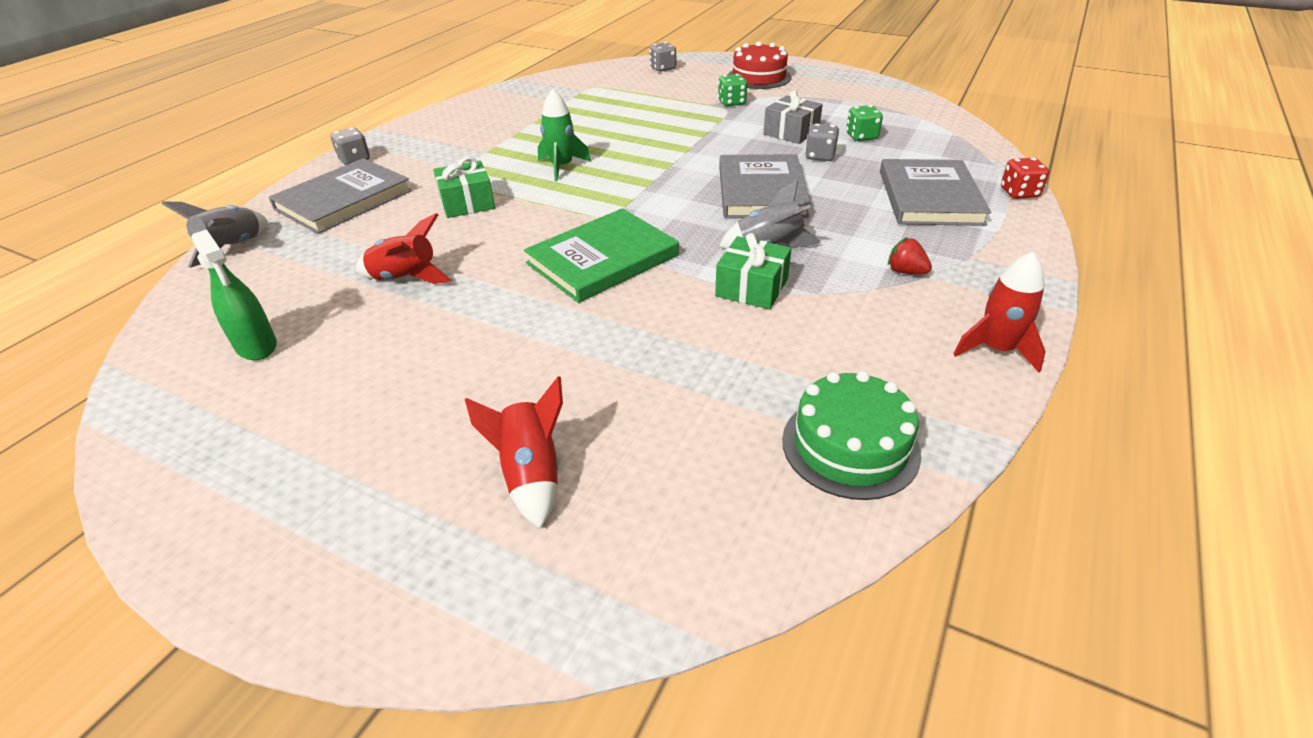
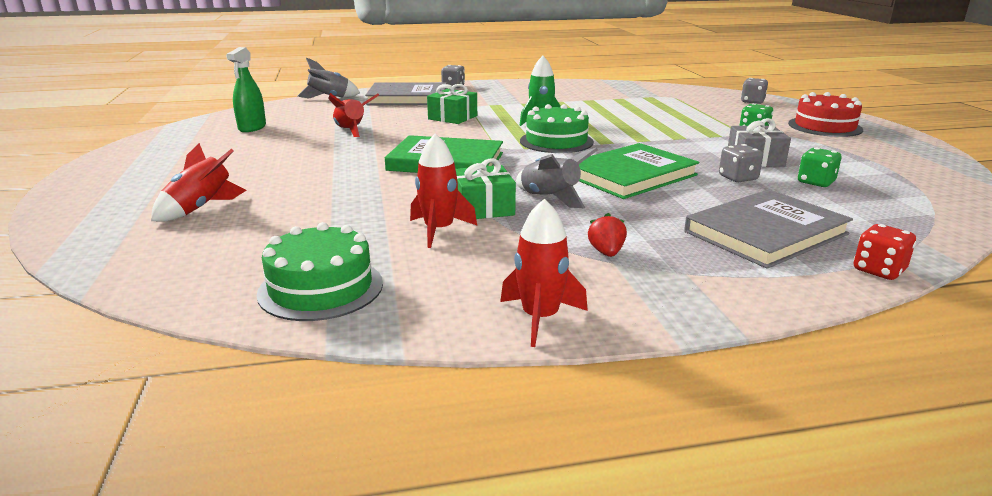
camera: 50 degrees right, 15 degrees down
grey book [719,154,811,218] -> green book [579,143,699,199]
none -> red rocket [410,133,477,248]
none -> green cake [520,104,594,153]

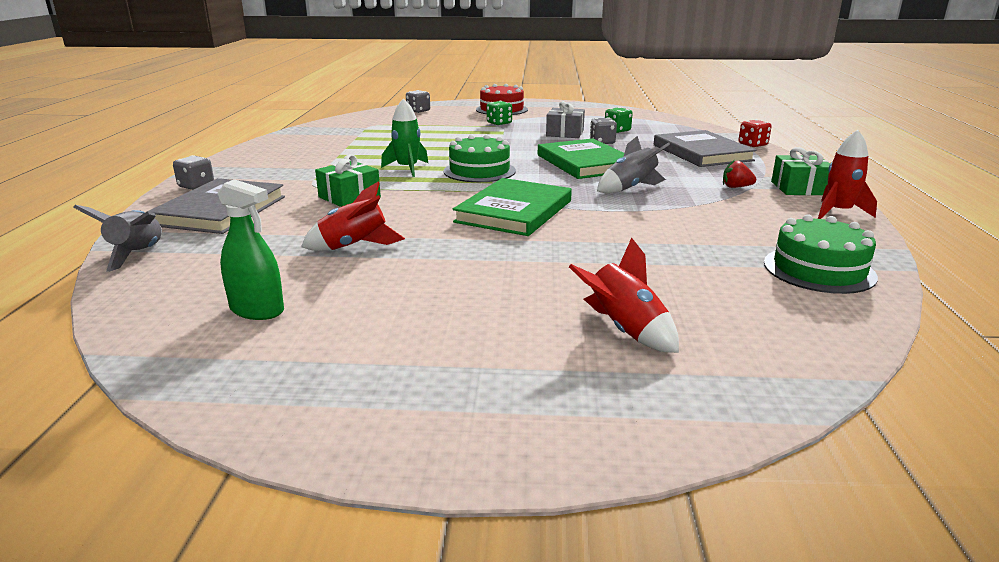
camera: 75 degrees left, 0 degrees up
red rocket [410,133,477,248] -> none
green gift [456,158,516,219] -> green gift moved to [771,147,830,195]

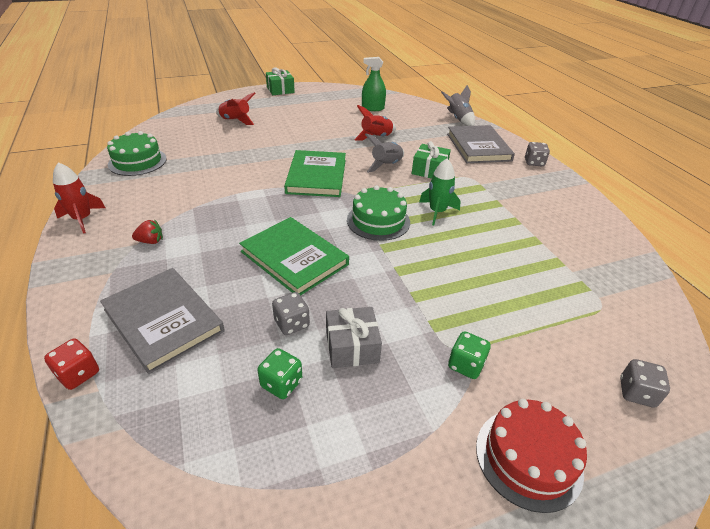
camera: 155 degrees right, 15 degrees up
grey rocket [597,136,670,194] -> grey rocket moved to [365,134,404,173]
green gift [771,147,830,195] -> green gift moved to [266,67,295,95]

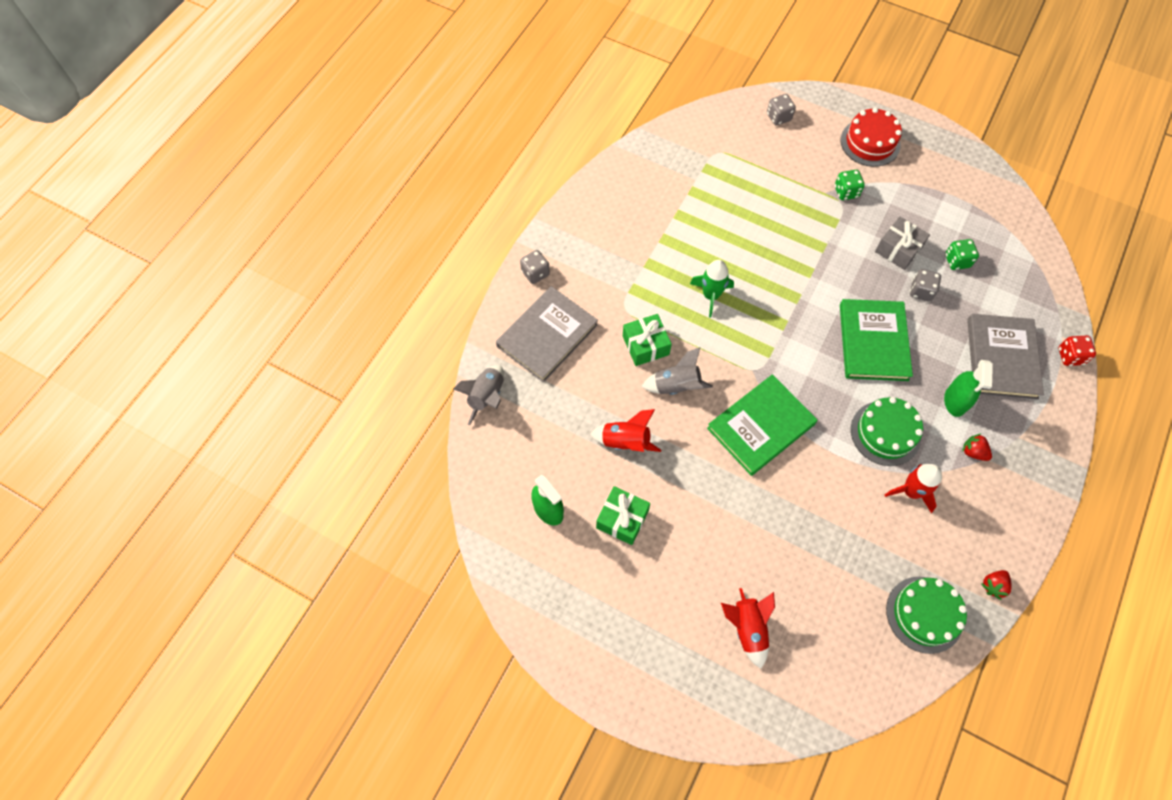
camera: 130 degrees left, 25 degrees up
red rocket [53,162,105,234] -> red rocket moved to [885,464,942,513]
green gift [266,67,295,95] -> green gift moved to [596,486,650,545]
green cake [347,185,410,241] -> green cake moved to [851,397,923,466]
none -> green spray bottle [944,360,993,417]
none -> red strawberry [982,570,1012,600]

